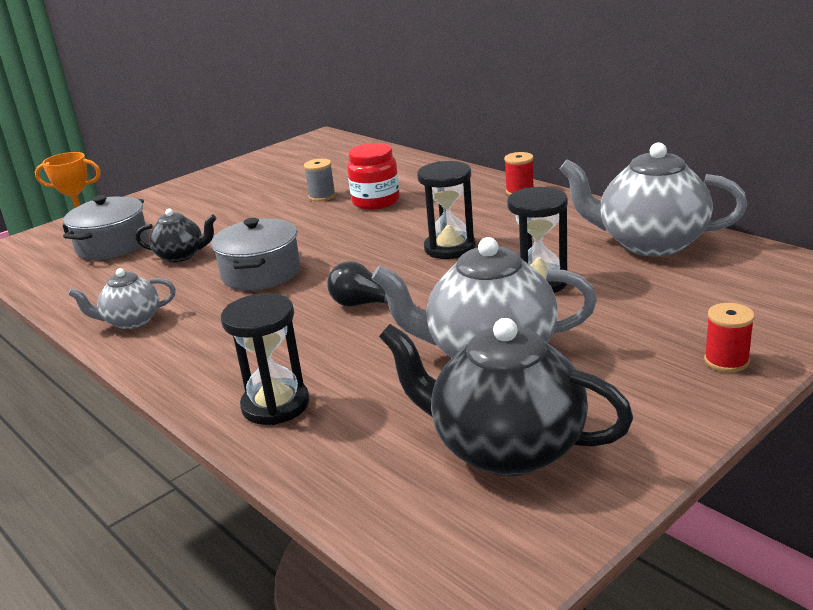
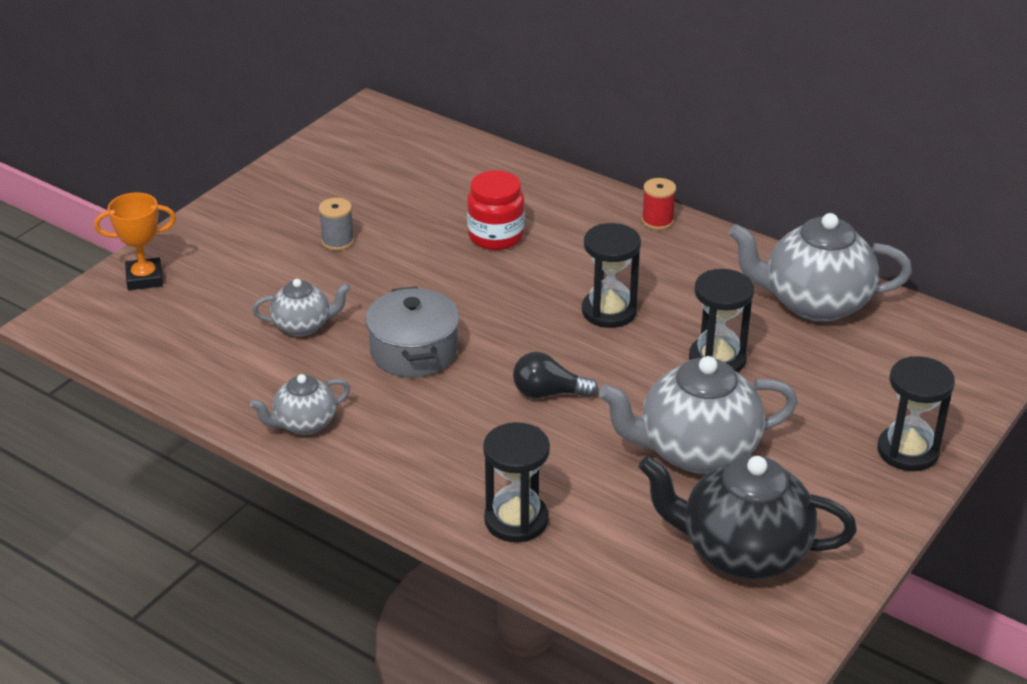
camera: 15 degrees left, 10 degrees up
grey pot [63,195,148,260] -> none
black teapot [135,209,217,262] -> grey teapot [252,279,351,336]
grey spool [304,159,336,202] -> grey spool moved to [319,198,354,251]
red spool [704,303,755,373] -> black hourglass [877,356,955,471]

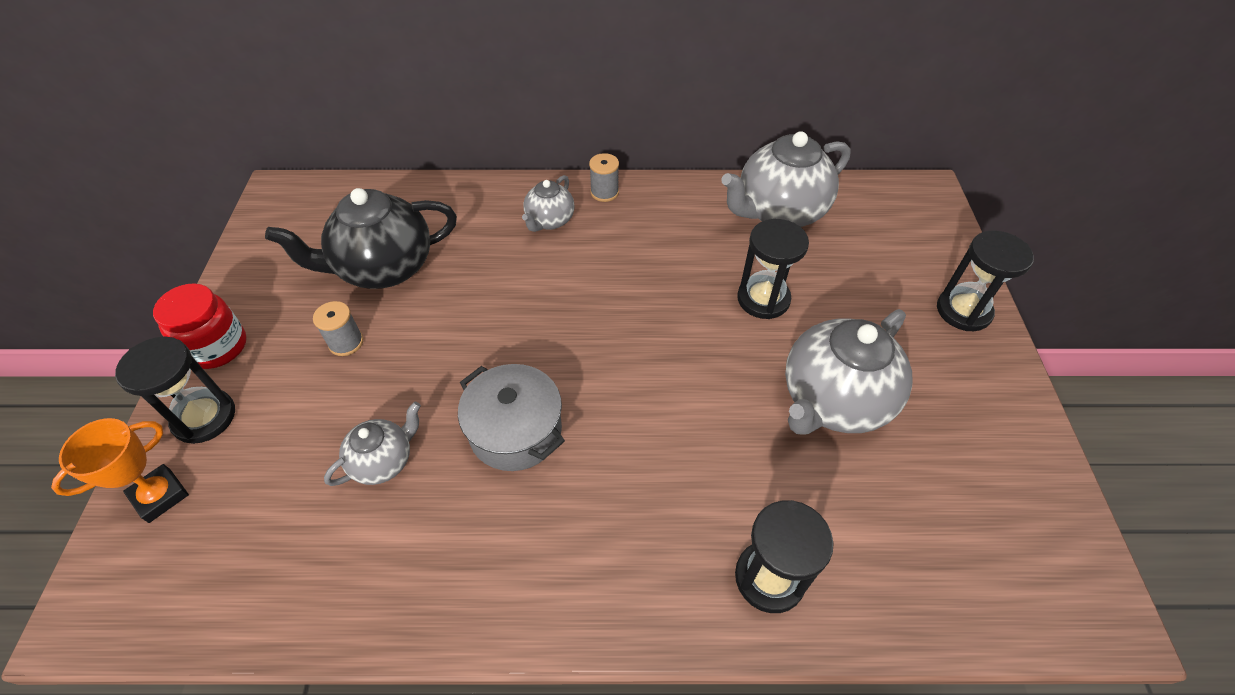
camera: 35 degrees left, 15 degrees up
grey teapot [250,374,350,435] -> grey teapot moved to [522,175,575,232]
red jar [467,170,525,250] -> red jar moved to [153,283,247,369]
black light bulb [513,352,598,398] -> none
black hourglass [582,223,641,328] -> black hourglass moved to [115,336,235,444]
black teapot [639,455,857,579] -> black teapot moved to [265,188,457,289]
red spool [642,178,676,230] -> grey spool [589,153,619,202]

